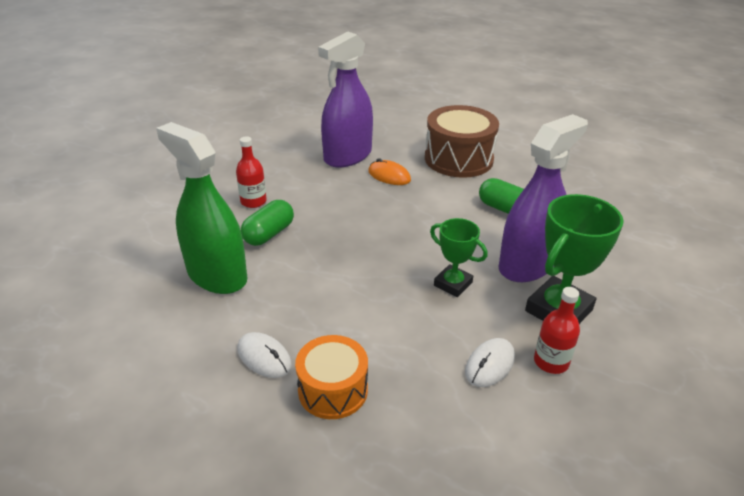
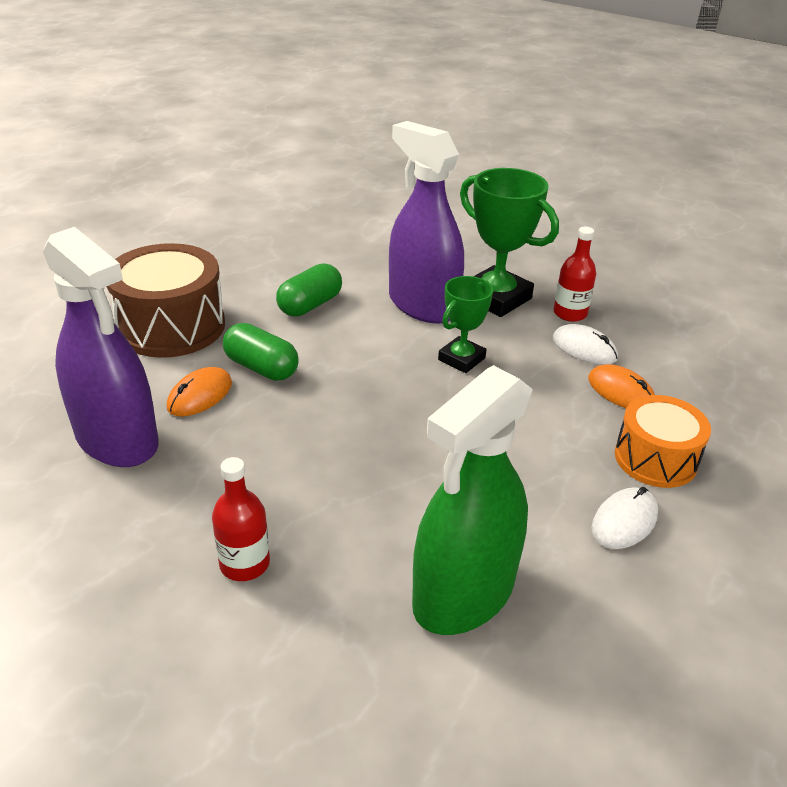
camera: 90 degrees left, 0 degrees up
green capsule [241,200,294,246] -> green capsule moved to [223,323,299,381]
none -> orange mouse [588,364,655,408]

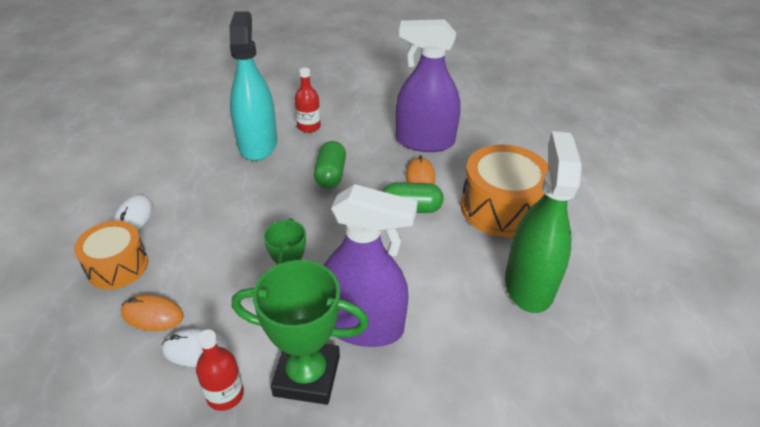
camera: 145 degrees right, 5 degrees up
brown drum [107,243,225,358] -> orange drum [461,144,549,237]
green capsule [276,263,342,317] -> green capsule moved to [314,141,346,188]
green spray bottle [412,365,533,635] -> green spray bottle moved to [505,131,582,313]
none -> turquoise spray bottle [229,11,277,161]

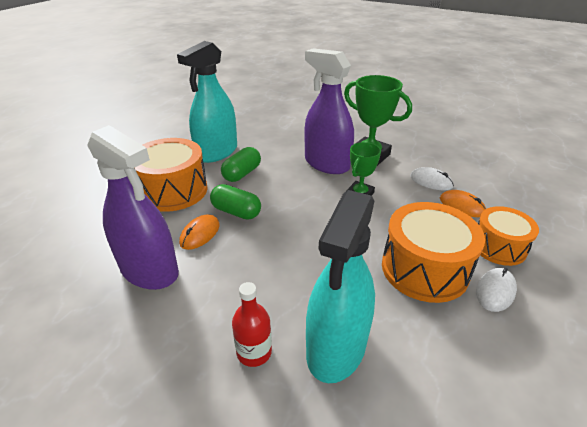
camera: 150 degrees left, 5 degrees down
red bottle [196,330,244,411] -> none
green capsule [314,141,346,188] -> green capsule moved to [221,147,261,182]
green spray bottle [505,131,582,313] -> turquoise spray bottle [177,41,237,163]
none -> orange drum [382,202,485,303]

